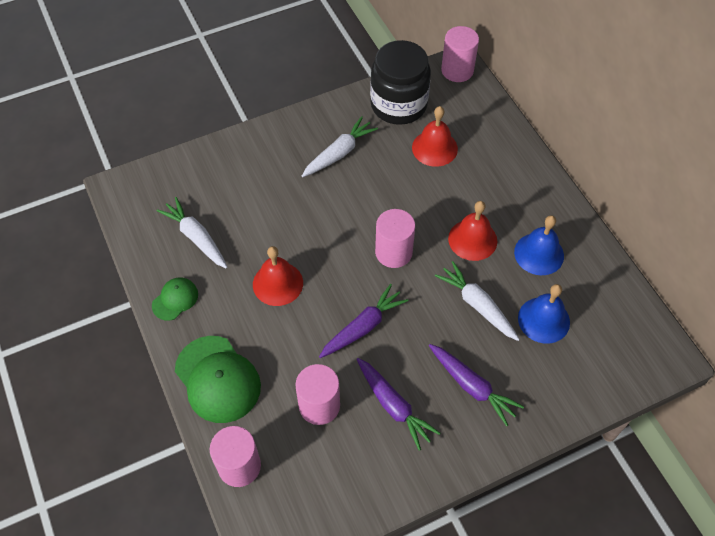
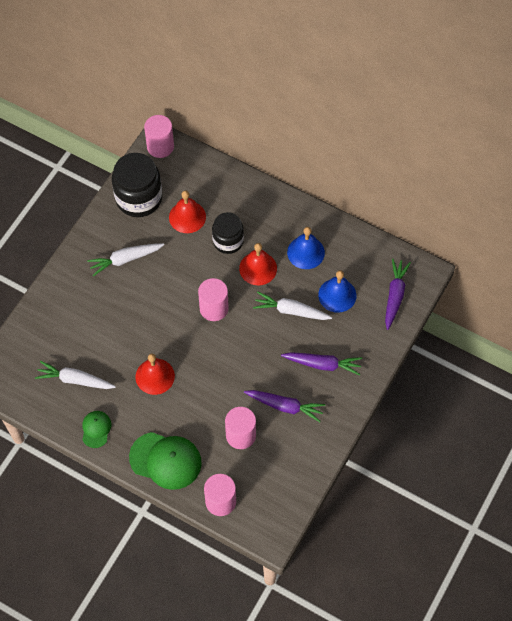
camera: 35 degrees left, 5 degrees up
white carrot [302,116,378,177] -> white carrot turned 120 degrees counterclockwise [87,243,164,276]
purple carrot [319,284,409,358] -> purple carrot moved to [385,259,411,330]
none -> black jar [212,212,244,254]

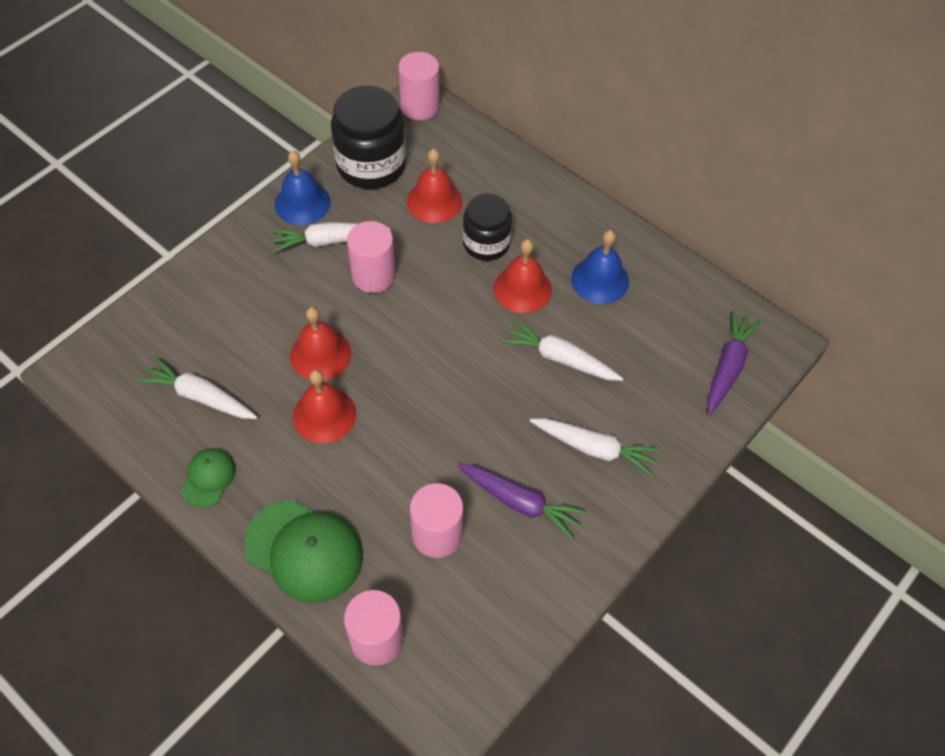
camera: 10 degrees right, 5 degrees down
pink cylinder [198,278,229,321] -> pink cylinder moved to [347,221,396,293]
purple carrot [281,352,362,376] -> white carrot [530,418,661,476]
blue bell [318,270,356,313] -> blue bell moved to [275,151,331,225]
none -> red bell [290,307,351,381]

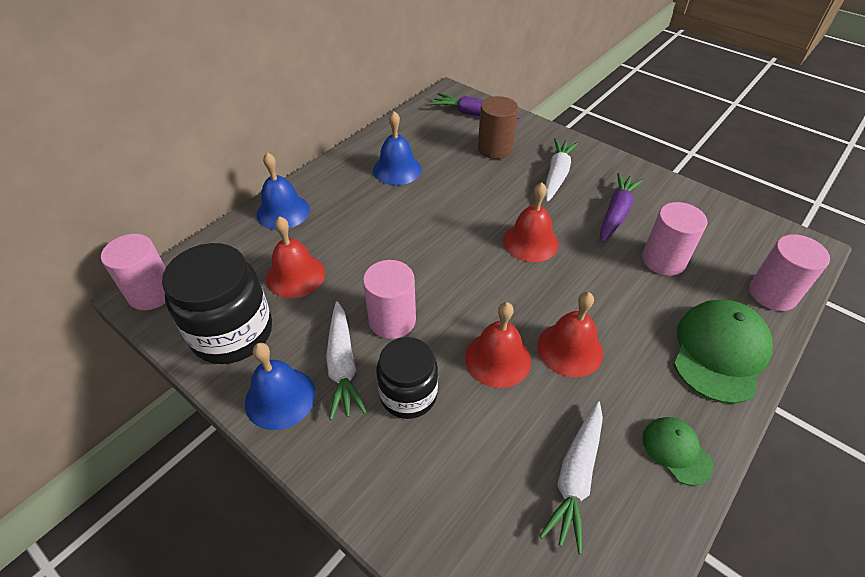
camera: 90 degrees left, 10 degrees down
green cap [181,448,236,508] -> green cap turned 45 degrees clockwise [643,417,714,486]
black jar [463,193,512,261] -> black jar moved to [376,337,438,419]
red bell [494,239,552,313] -> red bell moved to [503,183,559,262]
white carrot [501,319,623,381] -> none
none -> blue bell [256,152,310,230]
none -> brown cylinder [478,96,518,159]

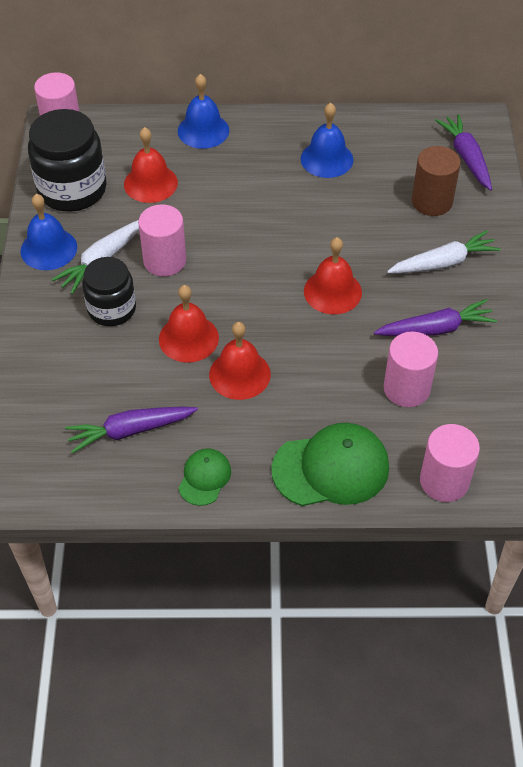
camera: 50 degrees right, 5 degrees up
white carrot [539,401,603,554] -> purple carrot [65,407,198,453]

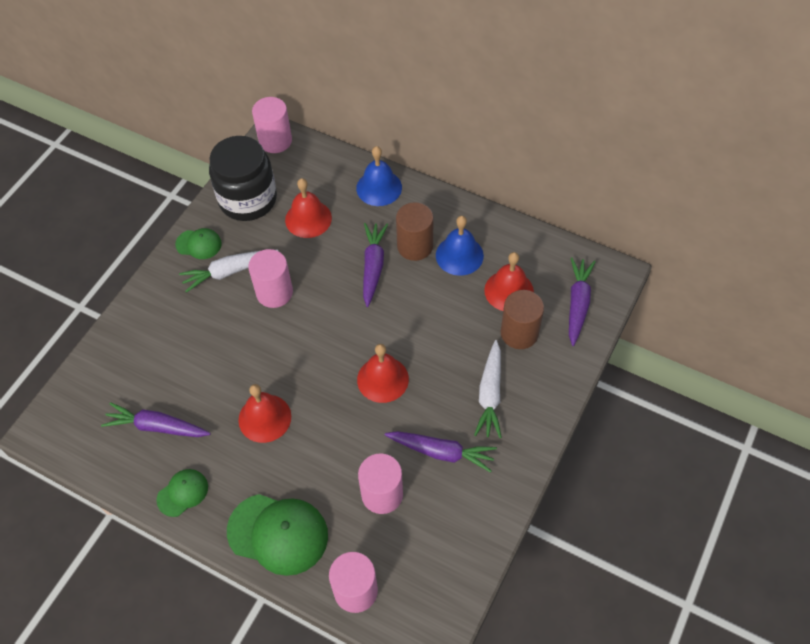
camera: 30 degrees right, 5 degrees up
blue bell [21,194,77,270] -> green cap [175,228,222,259]
black jar [82,257,136,326] -> none
red bell [159,285,219,363] -> red bell moved to [484,252,534,311]
white carrot [387,230,501,274] -> white carrot turned 90 degrees clockwise [474,340,502,438]
none -> purple carrot [363,223,388,307]
none -> brown cylinder [396,202,434,261]

